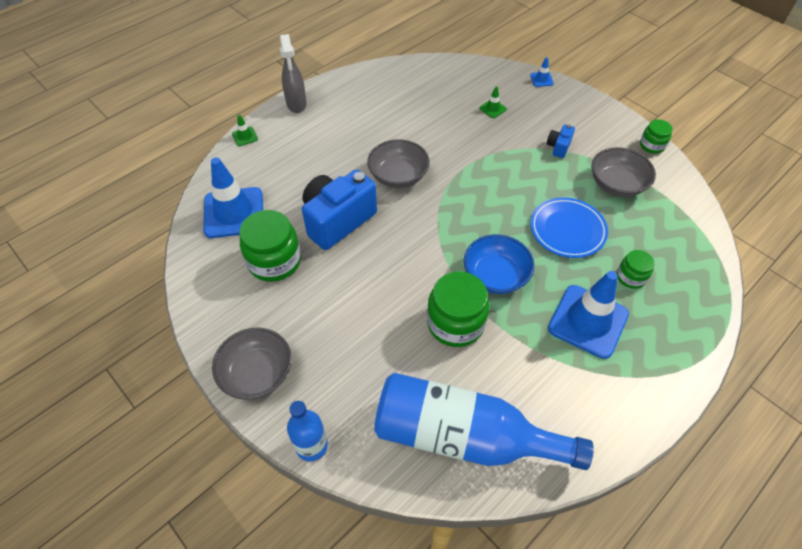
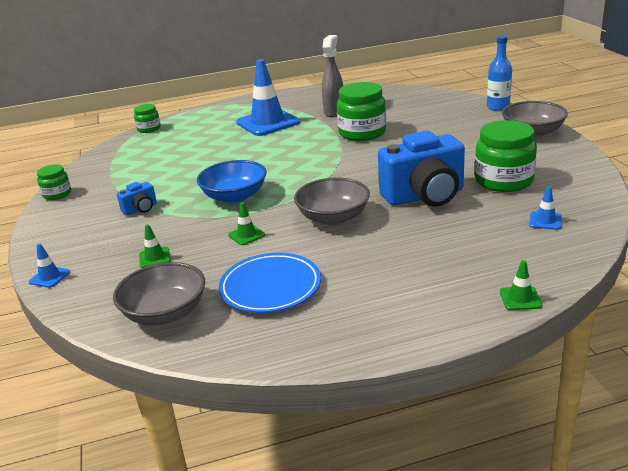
camera: 150 degrees left, 25 degrees down
blue traffic cone [203,157,263,238] -> blue traffic cone [529,187,562,230], size x0.42
grey spray bottle [280,34,307,113] -> grey spray bottle moved to [322,35,343,117]
blue bottle [374,373,594,470] -> none
blue bowl [464,234,534,294] -> blue bowl moved to [197,160,267,203]
blue plate [530,197,608,258] -> blue plate moved to [219,253,321,313]
grey bowl [591,147,656,197] -> grey bowl moved to [113,262,205,325]
green jar [617,250,654,289] -> green jar moved to [134,104,161,133]
none -> green traffic cone [228,202,265,245]

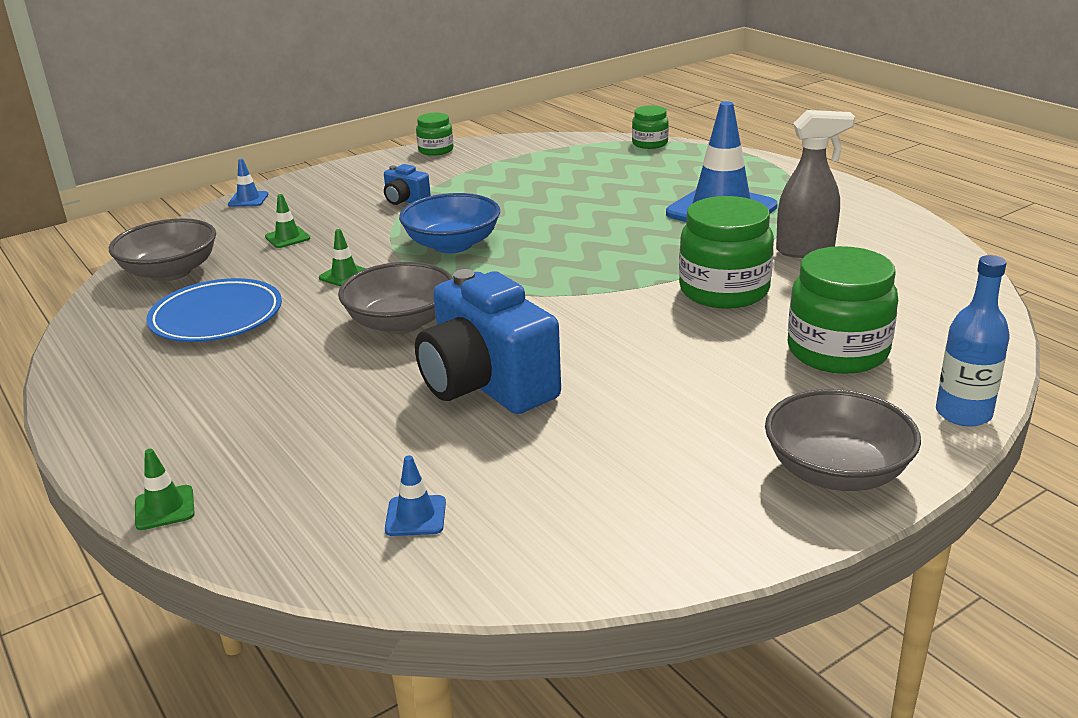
camera: 70 degrees right, 0 degrees up
green jar [475,120,537,192] -> green jar moved to [788,246,898,374]

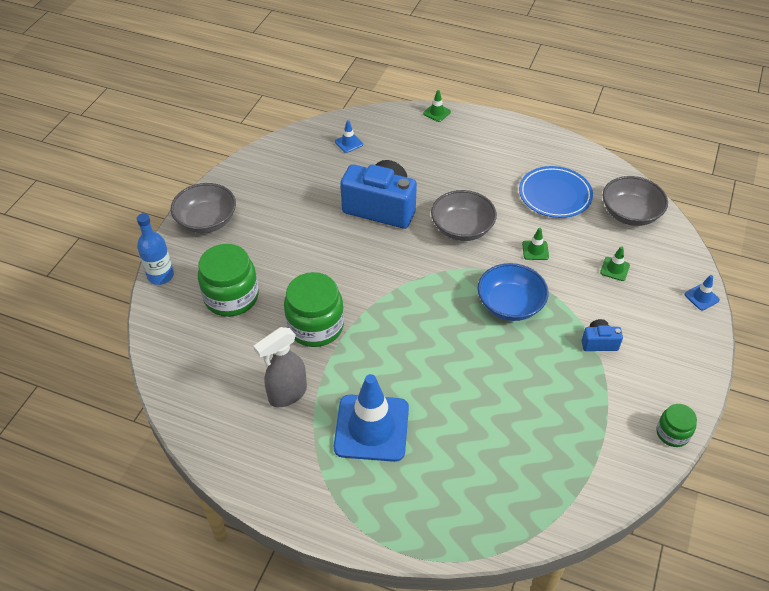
camera: 145 degrees right, 20 degrees up
green jar [632,105,669,149] -> none

